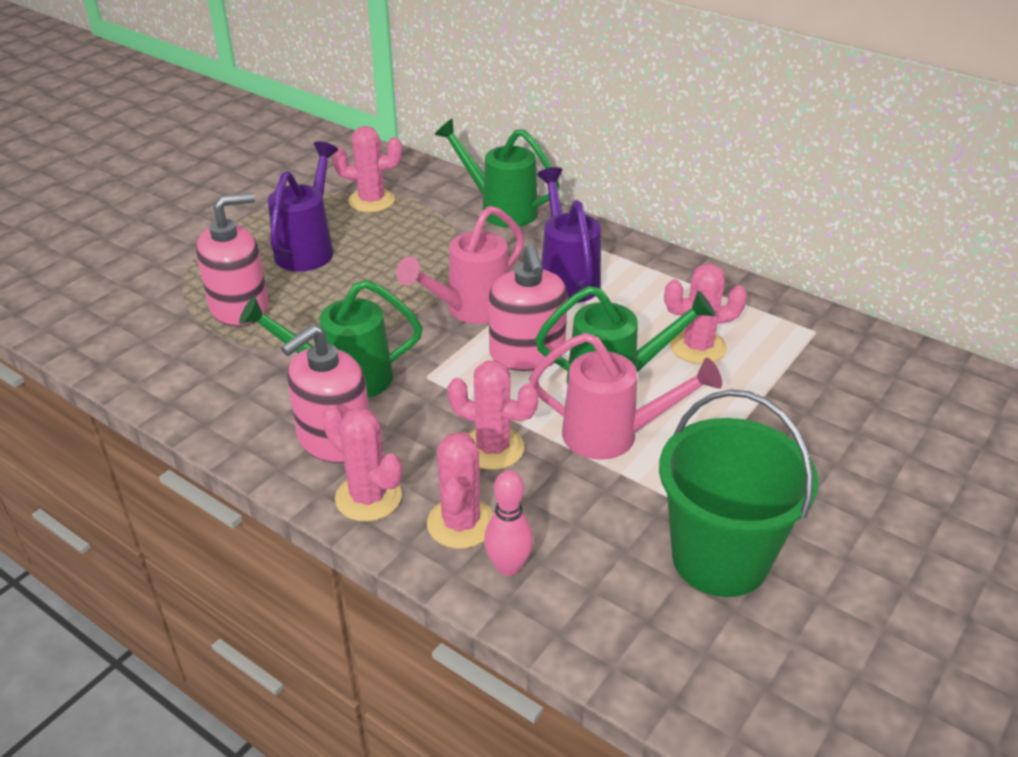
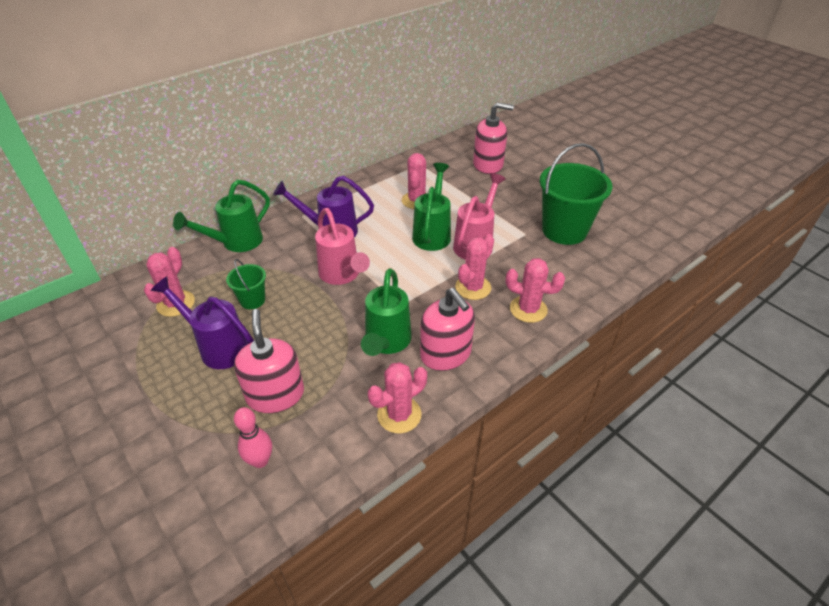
camera: 75 degrees left, 5 degrees up
pink cactus [322,405,402,522] -> pink cactus moved to [368,362,427,433]
pink bowling pin [484,470,534,576] -> pink bowling pin moved to [234,407,272,468]
pink soap dispenser [489,244,568,371] -> pink soap dispenser moved to [473,102,514,174]
none -> green bucket [226,259,266,309]

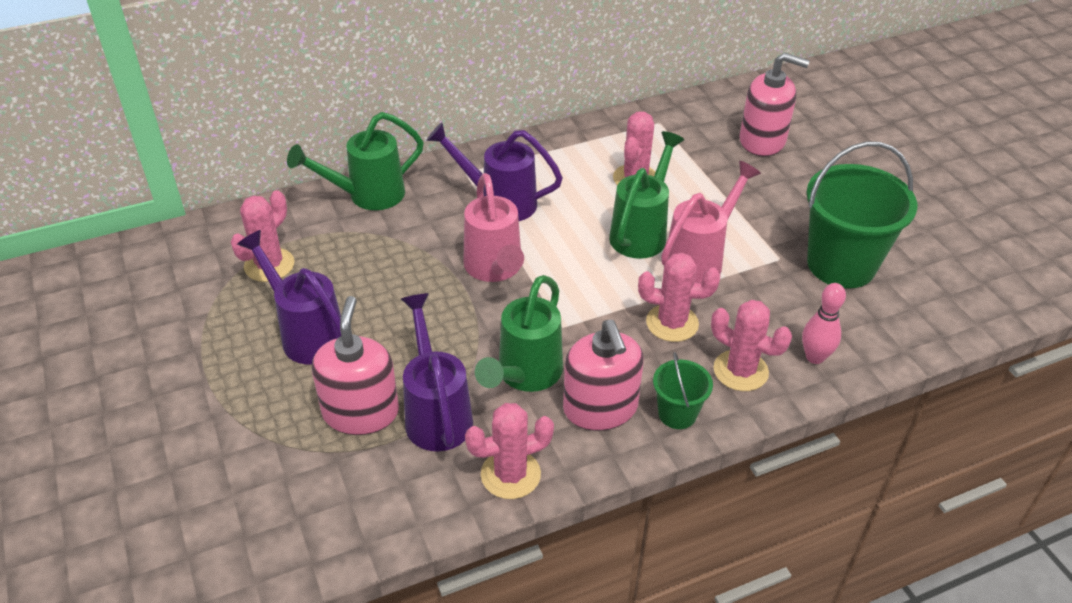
camera: 15 degrees right, 0 degrees up
green bucket [226,259,266,309] -> green bucket moved to [653,352,713,429]
pink bowling pin [234,407,272,468] -> pink bowling pin moved to [802,283,846,364]
pink cactus [455,234,494,300] -> pink cactus turned 45 degrees clockwise [638,253,720,342]
none -> purple watering can [401,293,473,451]

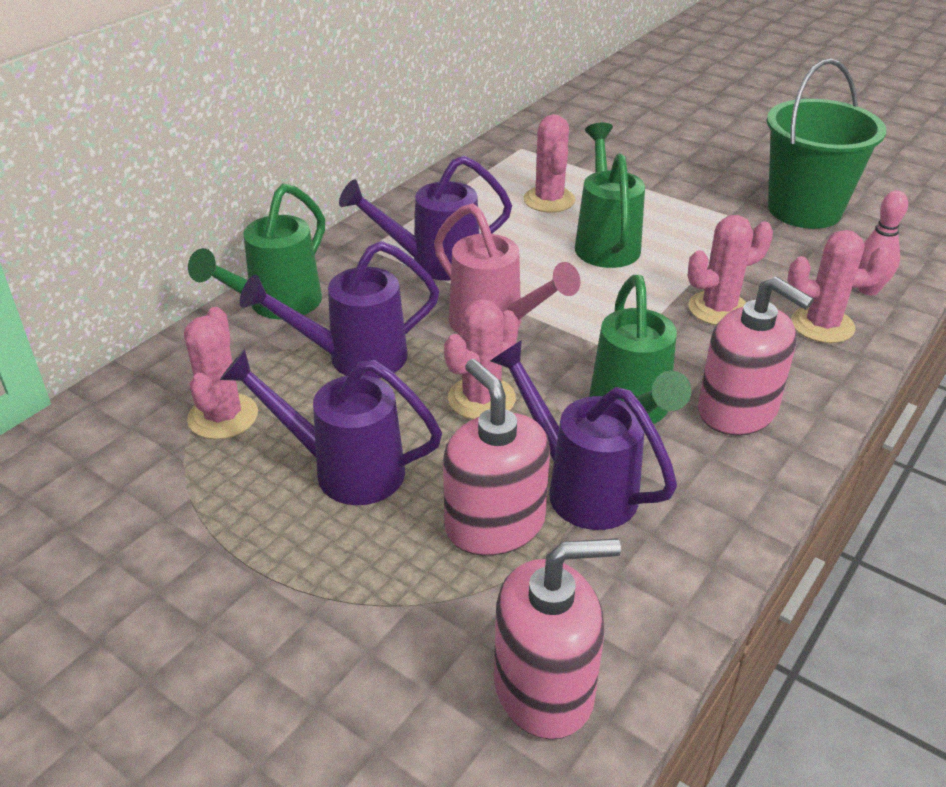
camera: 30 degrees left, 5 degrees down
pink cactus [465,403,554,499] -> pink cactus moved to [444,299,519,419]
green bucket [653,352,713,429] -> none
pink watering can [661,161,761,282] -> none
pink soap dispenser [739,53,810,156] -> pink soap dispenser moved to [494,538,621,739]
none -> purple watering can [240,241,439,379]

